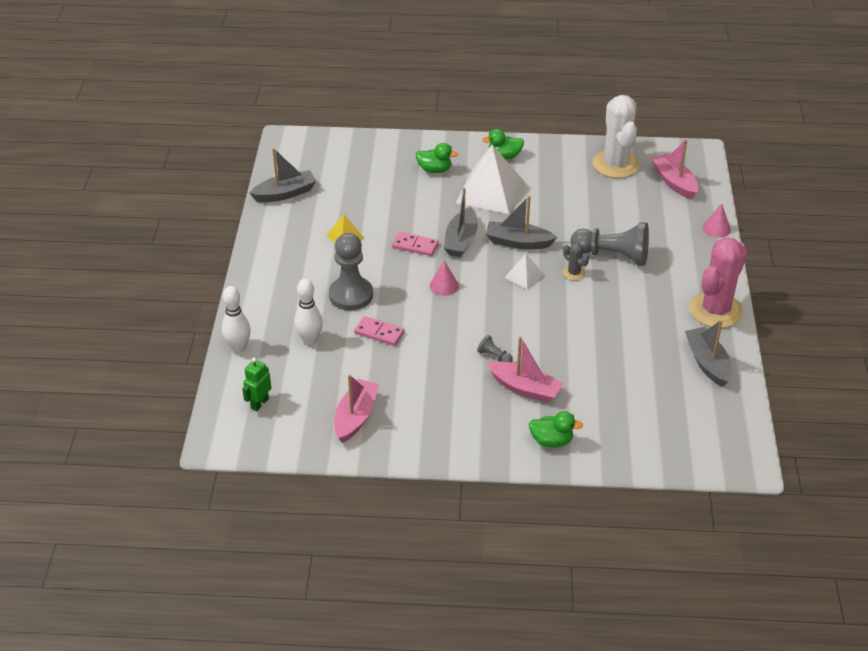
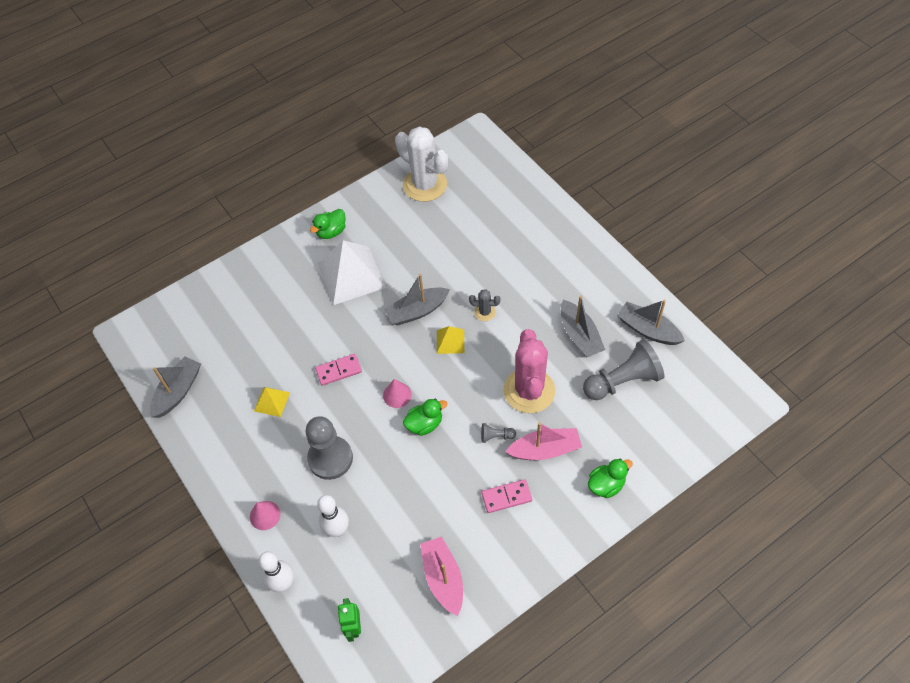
camera: 35 degrees left, 15 degrees up
pink domino [354,316,405,346] -> pink domino moved to [482,479,532,513]
green duck [416,143,458,173] -> green duck moved to [403,398,448,436]
grey boat [444,187,478,257] -> grey boat moved to [561,295,605,357]
white pyramid [504,253,544,290] -> yellow pyramid [437,326,464,354]
grey pawn [571,222,649,266] -> grey pawn moved to [583,339,664,400]
pink boat [651,139,698,199] -> none
pink cactus [689,237,747,328] -> pink cactus moved to [503,329,555,413]
pink cone [703,203,731,238] -> pink cone moved to [250,501,280,530]

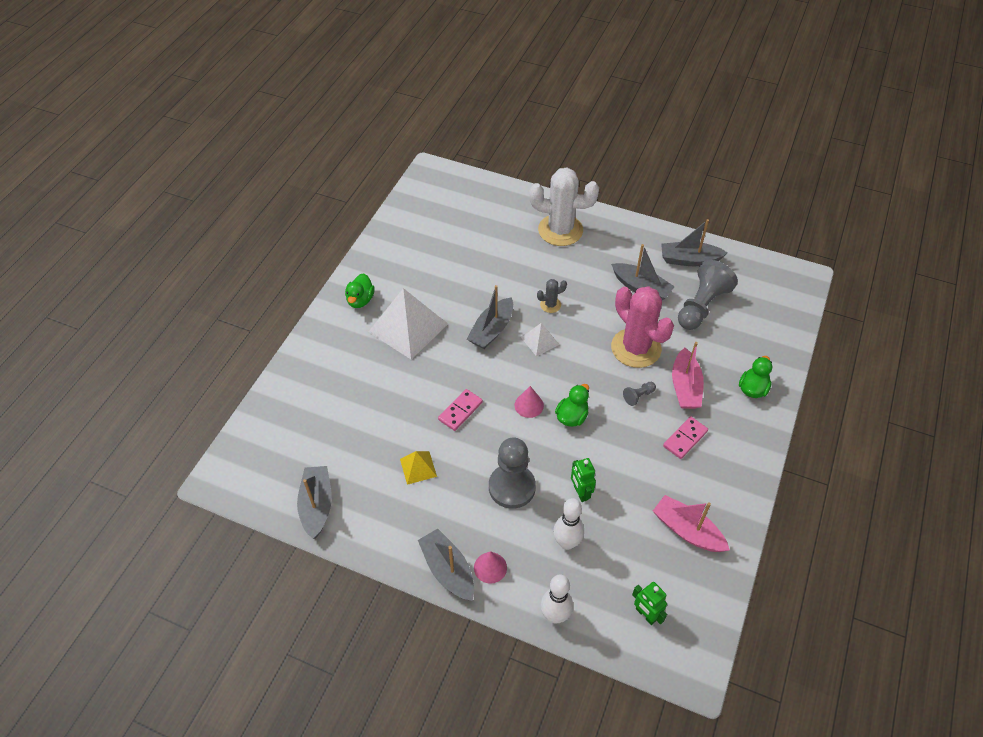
camera: 35 degrees left, 5 degrees down
white cactus [395,126,448,202] -> white cactus moved to [529,167,599,246]
yellow pyramid [437,326,464,354] -> white pyramid [521,323,559,356]
pink boat [505,422,582,460] -> pink boat turned 135 degrees clockwise [672,342,704,409]
none -> grey boat [418,529,474,601]
none -> green robot [571,458,596,502]

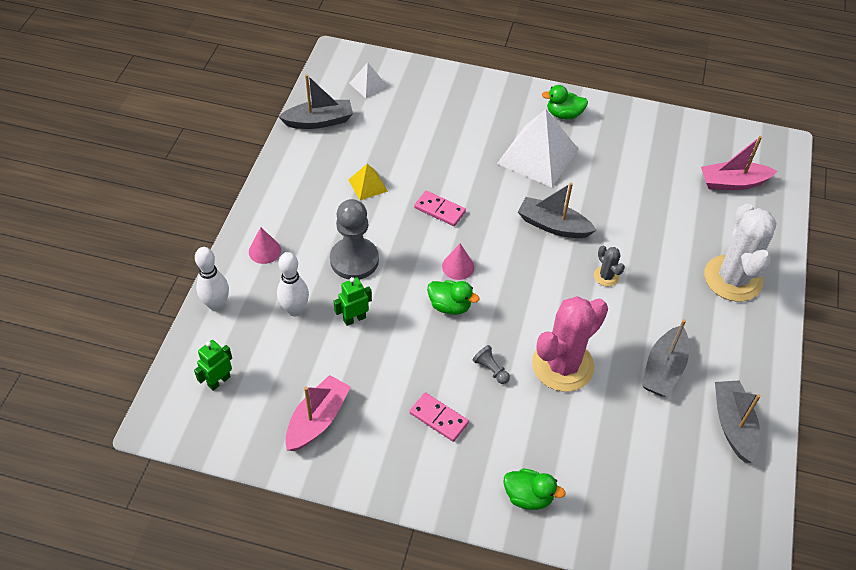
camera: 80 degrees right, 0 degrees up
grey boat [418,529,474,601] -> none
white pyramid [521,323,559,356] -> white pyramid moved to [349,62,388,98]
pink boat [672,342,704,409] -> pink boat moved to [701,136,778,190]
grey pawn [678,260,738,330] -> none

